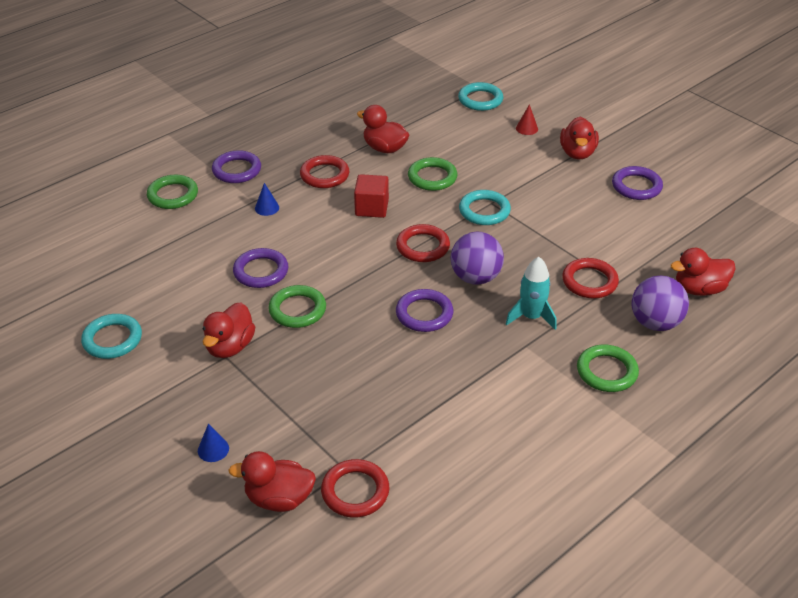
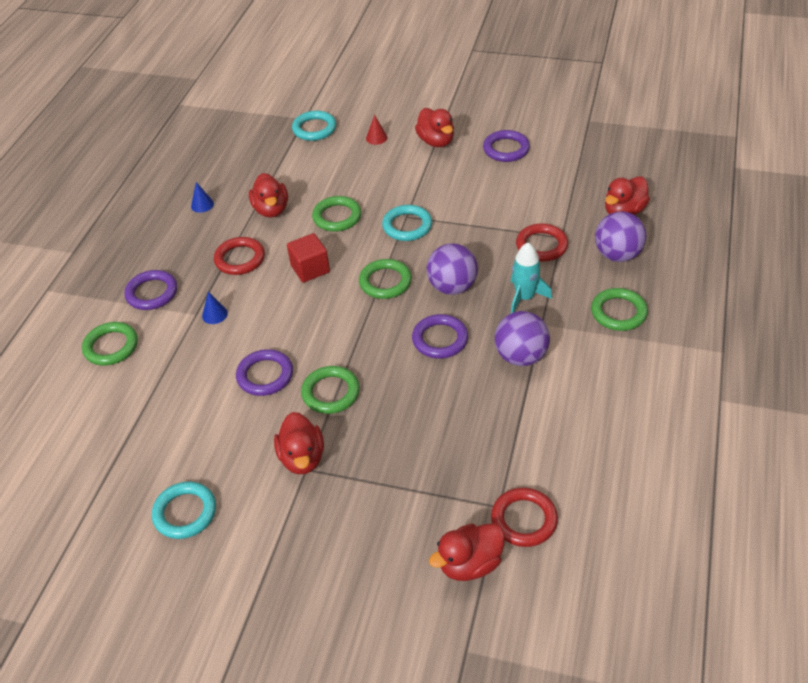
camera: 30 degrees left, 5 degrees up
blue cone [198,423,229,462] -> blue cone moved to [191,182,214,213]
red duck [357,105,409,153] -> red duck turned 105 degrees counterclockwise [249,173,288,218]
red ring [396,224,450,262] -> green ring [359,259,412,299]
none -> purple ball [495,311,550,366]

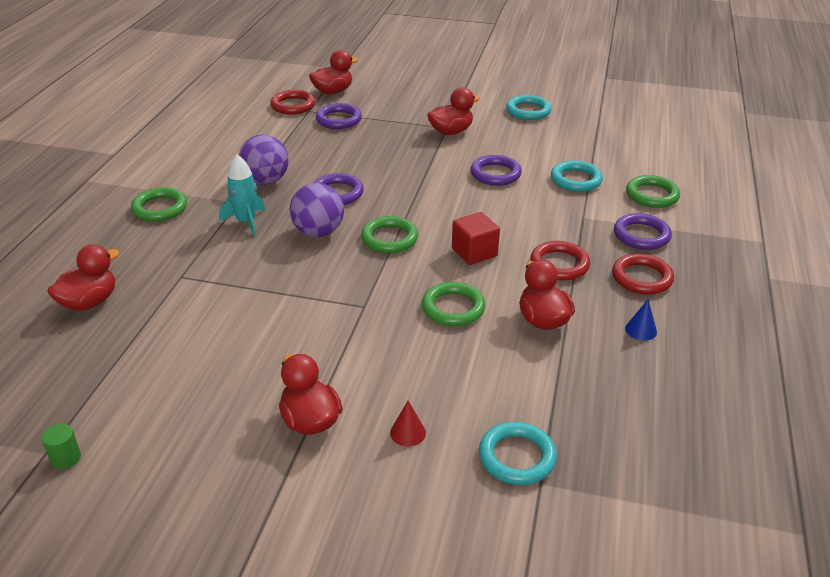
camera: 175 degrees right, 10 degrees down
blue cone [202,292,228,324] -> none
red duck [274,412,324,474] -> red duck turned 75 degrees clockwise [427,87,480,135]
green ring [301,366,360,414] -> none
turquoise ring [382,205,432,241] -> turquoise ring moved to [551,160,603,192]
purple ring [483,130,530,162] -> purple ring moved to [316,103,362,129]
red ring [516,223,568,262] -> red ring moved to [612,253,674,295]
purple ball [595,211,646,262] -> none
none -> green cylinder [42,424,81,469]

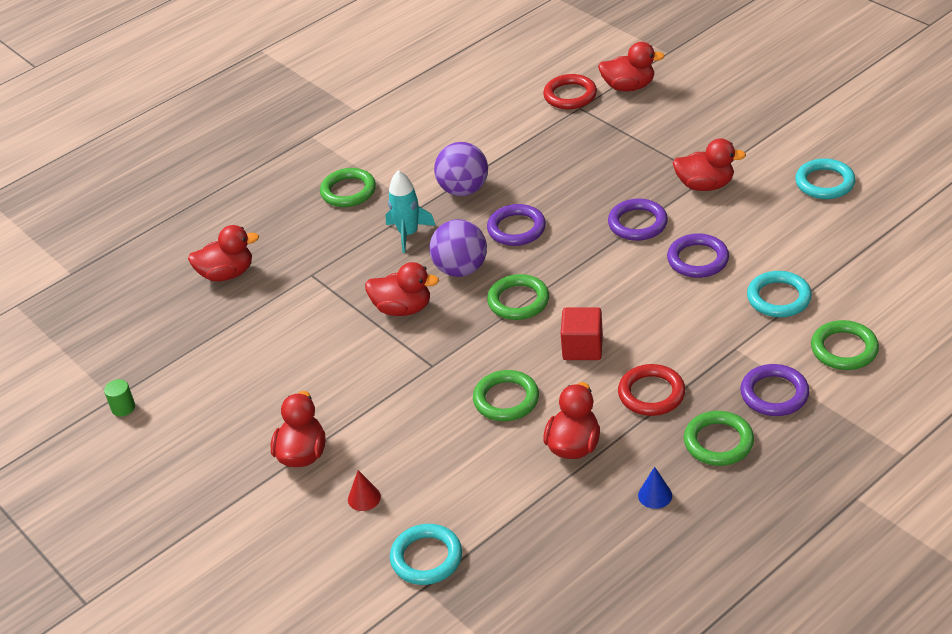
camera: 40 degrees right, 5 degrees up
purple ring [316,103,362,129] -> purple ring moved to [608,199,668,241]
red ring [612,253,674,295] -> green ring [684,411,754,466]
none -> red duck [365,262,439,316]

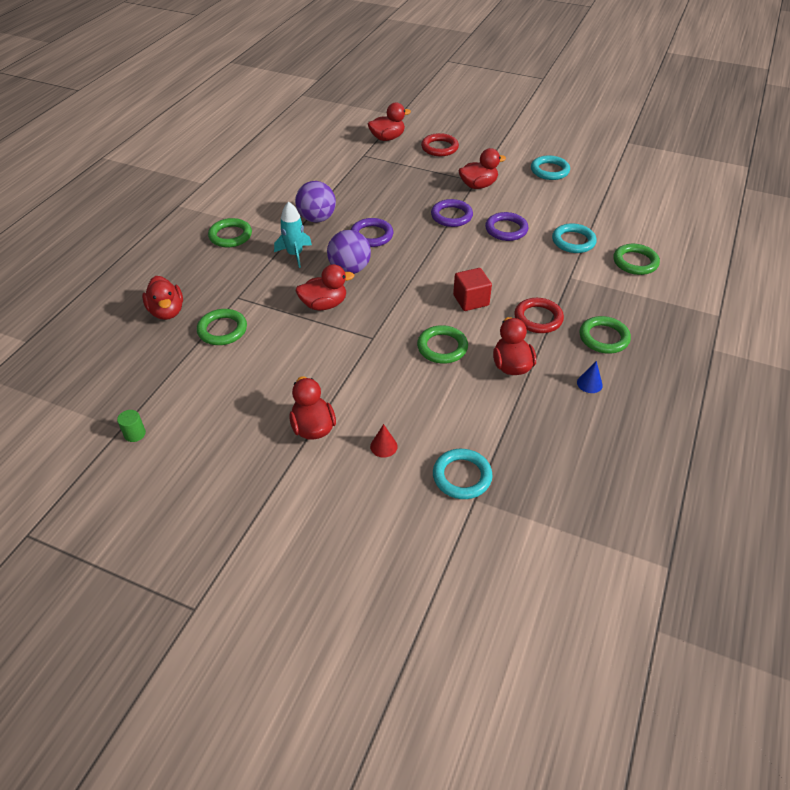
camera: 30 degrees left, 5 degrees up
red duck [188,225,259,281] -> red duck turned 105 degrees clockwise [142,276,183,320]
green ring [487,274,549,320] -> green ring moved to [197,309,247,345]
red ring [543,74,597,109] -> red ring moved to [421,133,459,156]
purple ring [740,364,810,416] -> none

